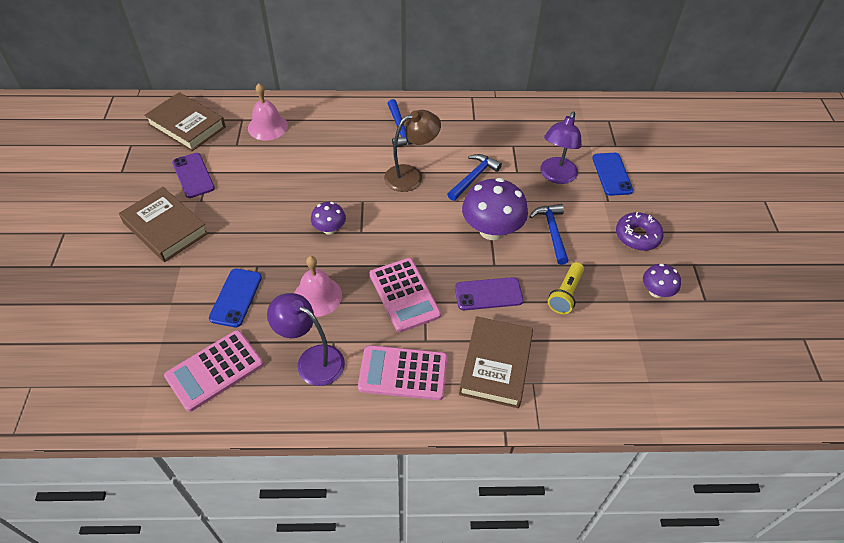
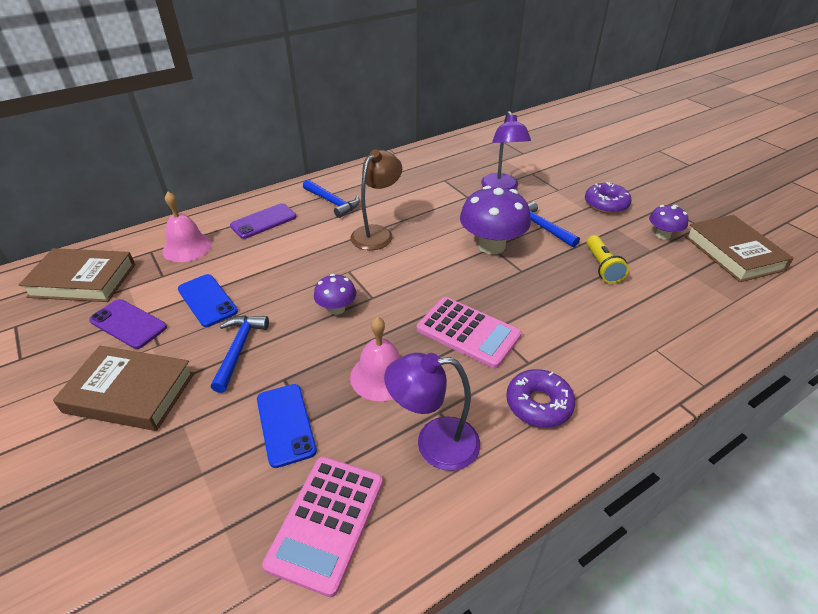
camera: 30 degrees left, 10 degrees down
pink calculator [358,345,447,400] -> purple donut [506,369,575,428]
blue hammer [447,154,502,201] -> blue hammer moved to [211,315,269,393]
purple phone [455,277,523,310] -> purple phone moved to [230,203,296,239]
brown book [459,316,533,408] -> brown book moved to [685,215,794,282]
blue phone [592,153,634,196] -> blue phone moved to [178,274,238,327]

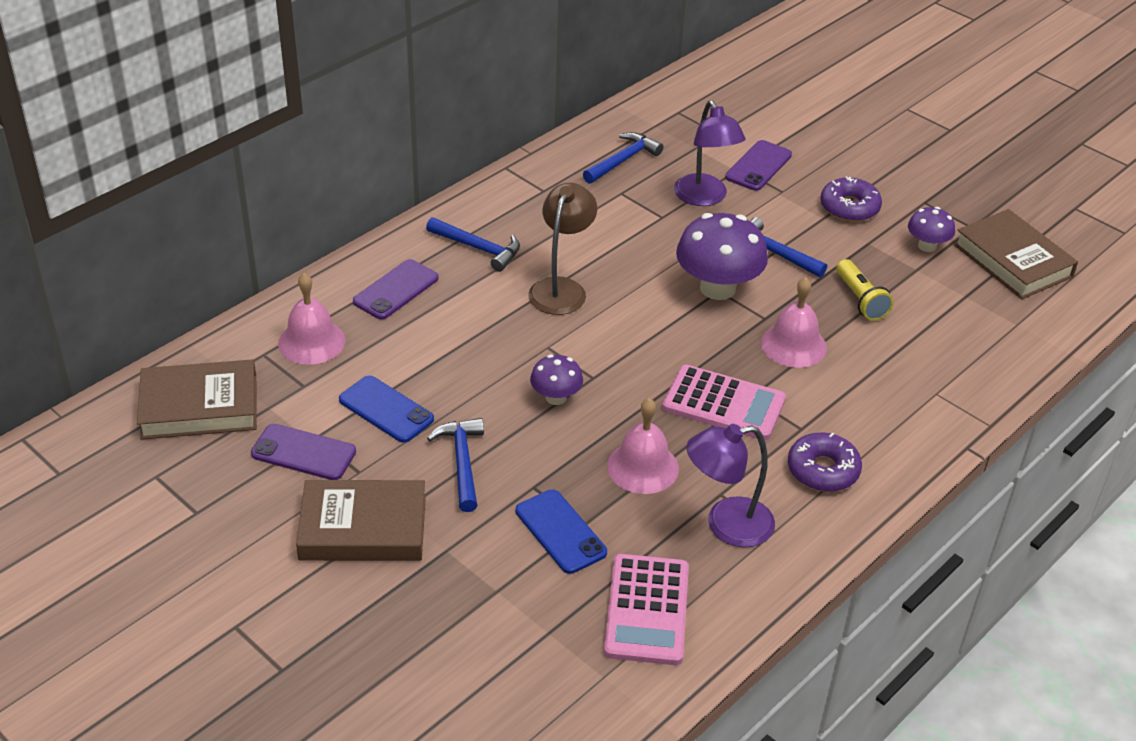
camera: 15 degrees left, 0 degrees up
none -> blue hammer [583,132,663,184]
none -> purple phone [725,140,792,191]
none -> pink bell [761,277,827,368]

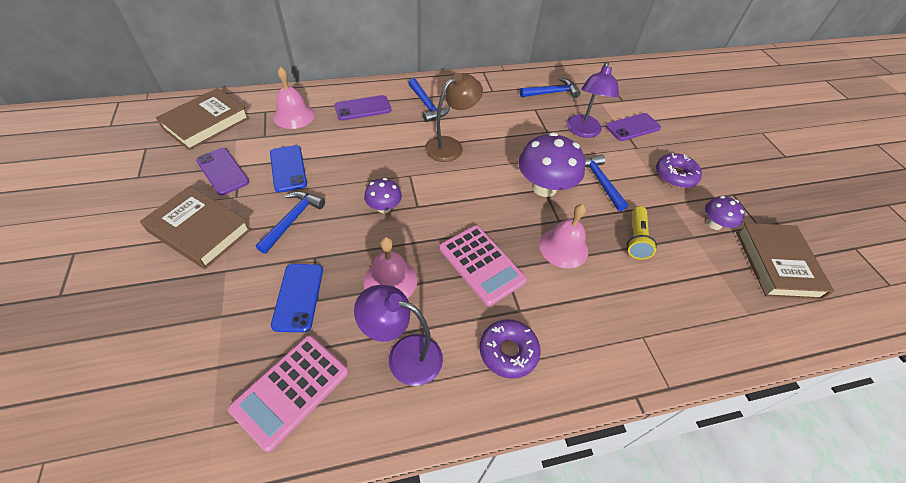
camera: 30 degrees right, 10 degrees up
brown book [137,360,257,440] -> brown book turned 75 degrees counterclockwise [156,88,249,150]

